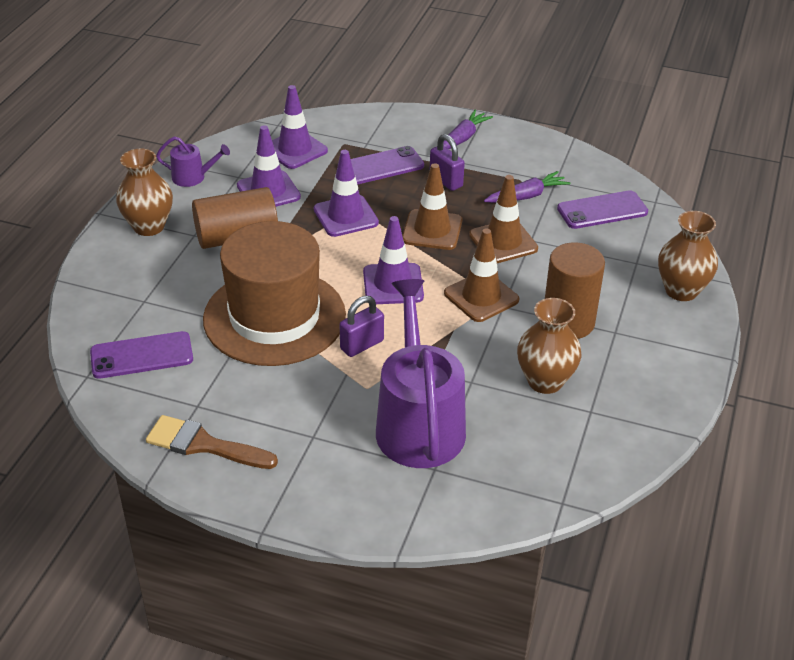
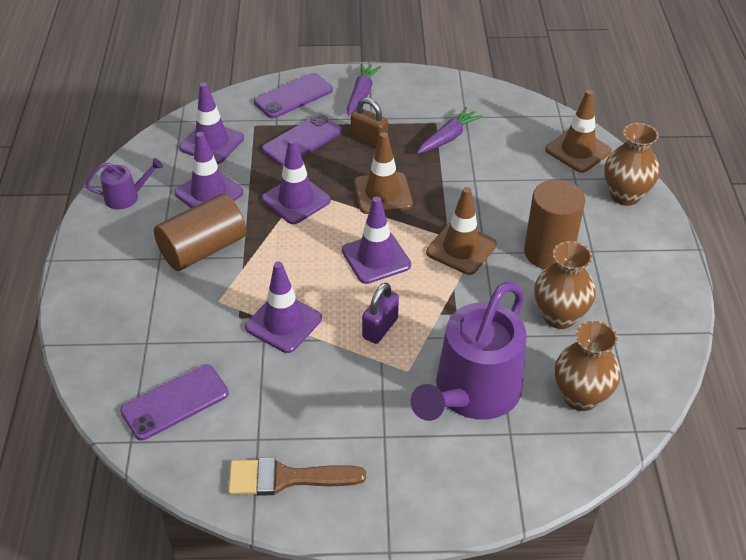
camera: 20 degrees left, 5 degrees up
brown vase [116,149,173,236] -> brown vase moved to [555,321,620,411]
brown hat [203,221,346,366] -> purple traffic cone [245,262,322,353]
purple watering can [376,279,466,468] -> purple watering can turned 120 degrees counterclockwise [411,282,527,421]
purple padlock [430,134,465,191] -> brown padlock [351,98,388,148]
brown traffic cone [469,175,538,263] -> brown traffic cone moved to [545,90,612,173]
purple phone [557,190,648,229] -> purple phone moved to [254,73,333,118]

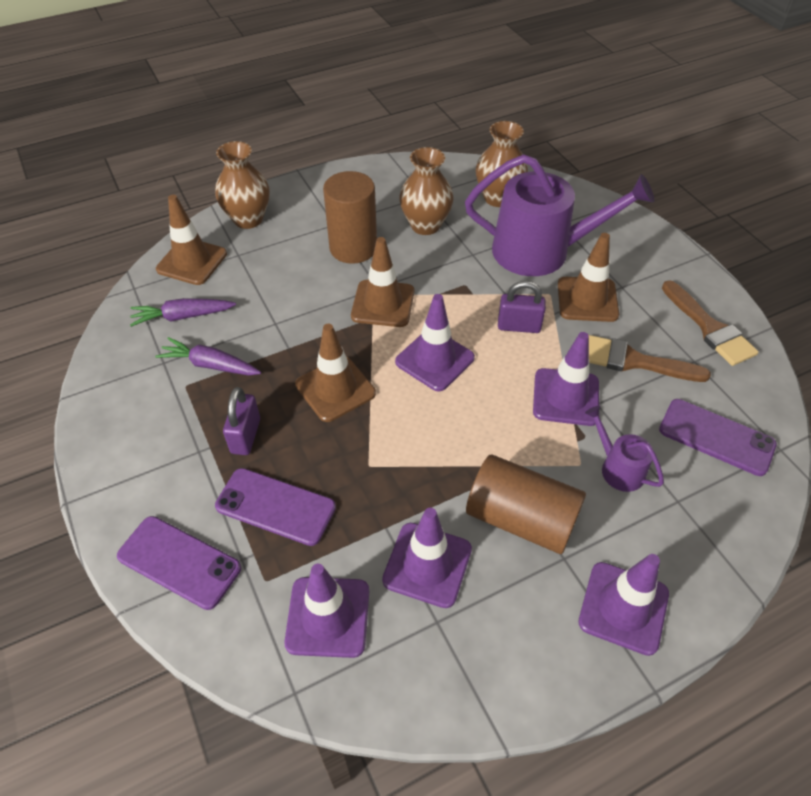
camera: 115 degrees left, 5 degrees up
purple watering can [86,158,163,210] -> purple watering can moved to [585,406,664,492]
purple traffic cone [262,139,331,224] -> purple traffic cone moved to [579,554,669,656]
purple carrot [347,63,381,115] -> purple carrot moved to [130,298,236,327]
brown padlock [351,98,388,148] -> purple padlock [223,387,260,455]
none -> brown traffic cone [558,233,619,322]
none -> brown brush [589,335,711,382]

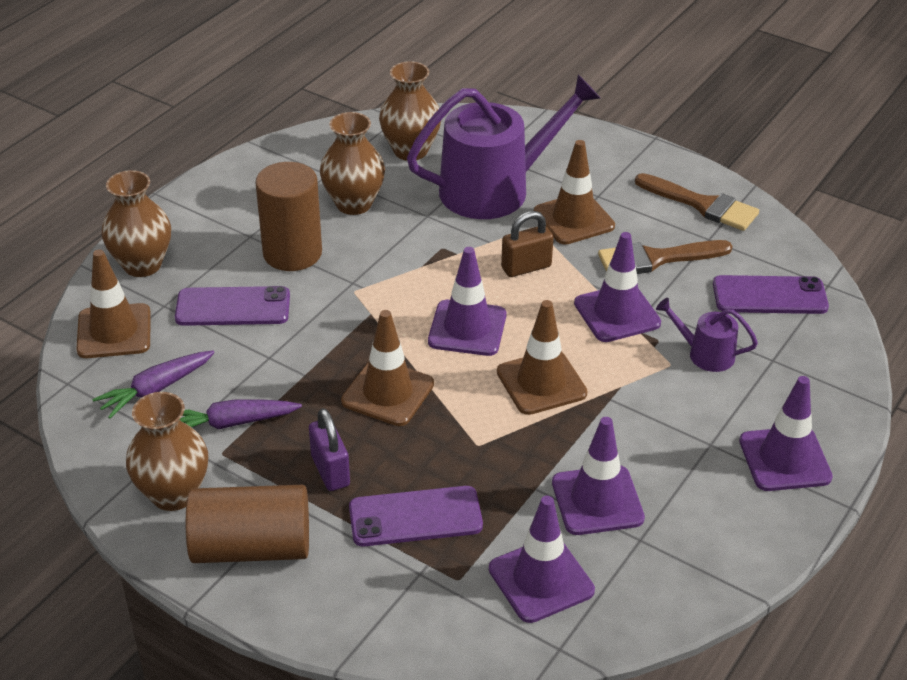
camera: 30 degrees left, 10 degrees down
purple phone [117,516,241,610] -> purple phone moved to [175,286,290,326]
brown traffic cone [351,237,414,327] -> brown traffic cone moved to [497,300,588,415]
brown cylinder [466,455,586,554] -> brown cylinder moved to [186,485,309,563]
purple padlock [498,281,546,333] -> brown padlock [501,211,554,277]
none -> brown vase [126,392,208,511]

